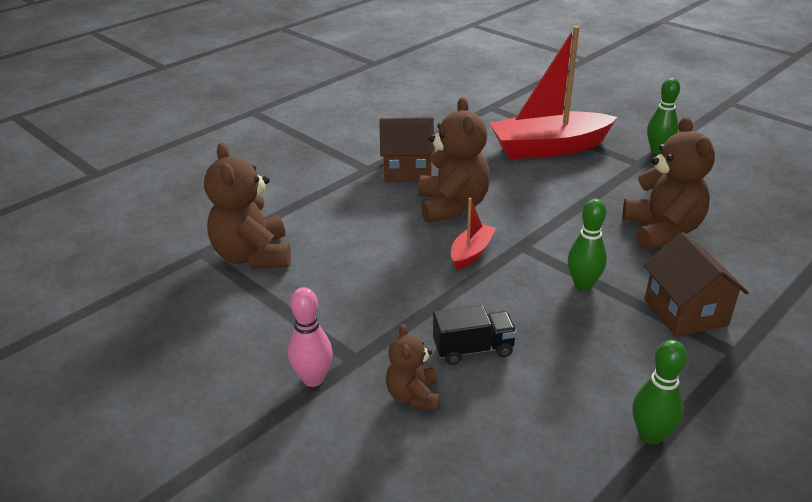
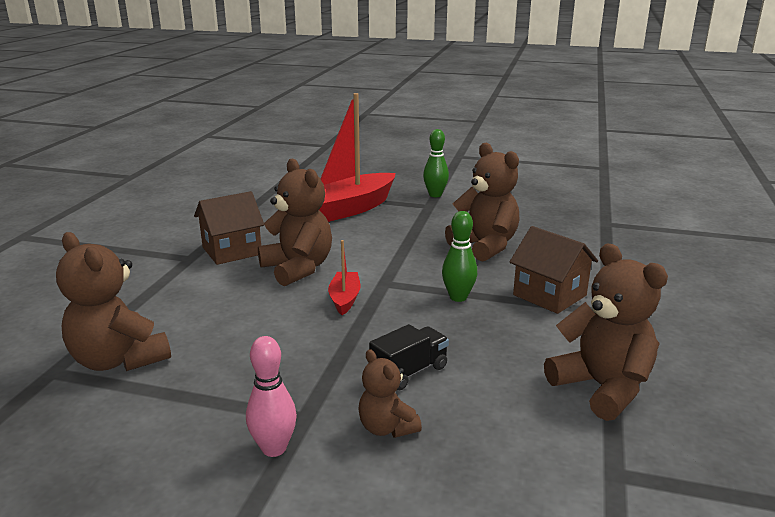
camera: 30 degrees left, 10 degrees down
green bowling pin [632,340,687,445] -> brown teddy bear [544,244,668,421]

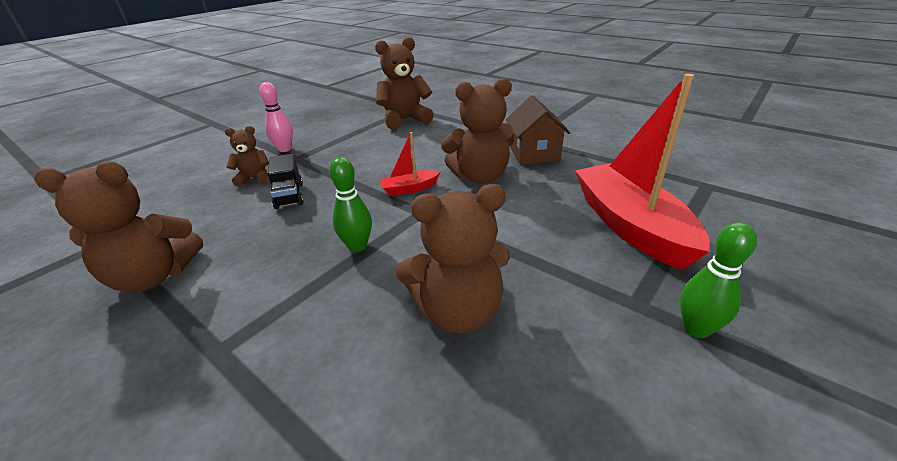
camera: 115 degrees right, 10 degrees up
red boat [328,240,360,315] -> red boat turned 135 degrees clockwise [379,132,440,196]
brown house [510,226,598,314] -> none

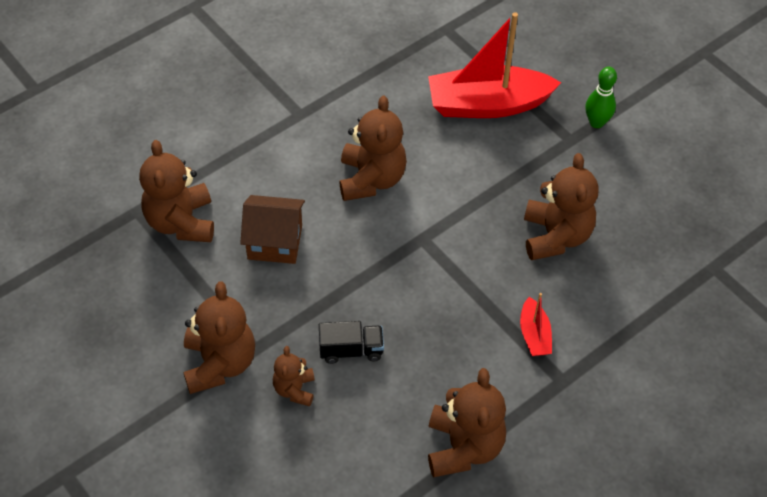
camera: 80 degrees left, 20 degrees up
pink bowling pin [259,82,293,152] -> brown teddy bear [183,281,255,394]
green bowling pin [329,157,372,252] -> none
red boat [379,132,440,196] -> red boat moved to [520,293,552,356]
brown house [506,95,570,165] -> brown house moved to [240,195,305,264]

